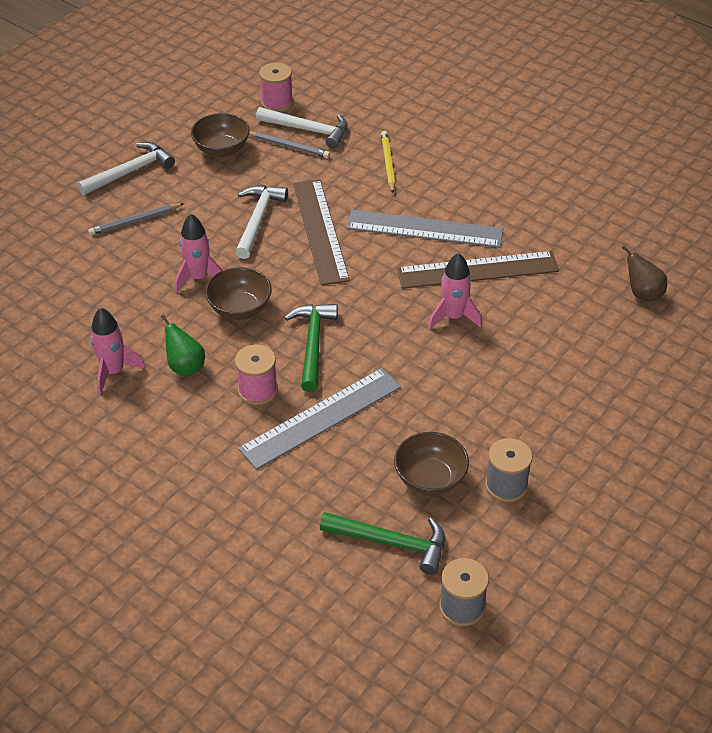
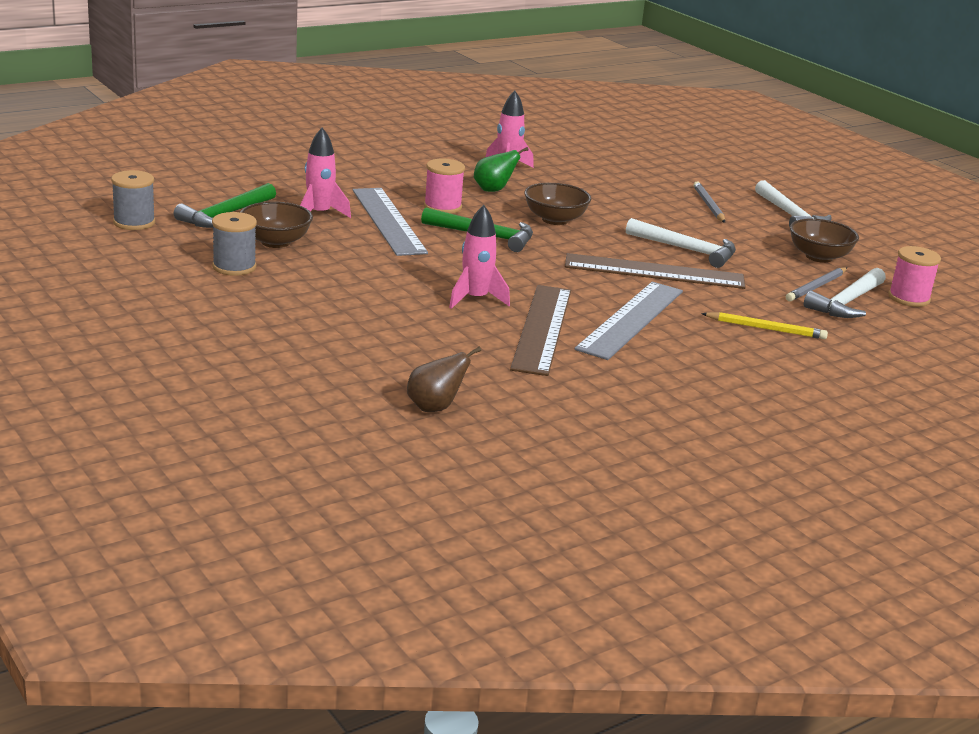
camera: 105 degrees right, 20 degrees down
pink rocket [175,214,223,293] -> pink rocket moved to [300,128,351,218]

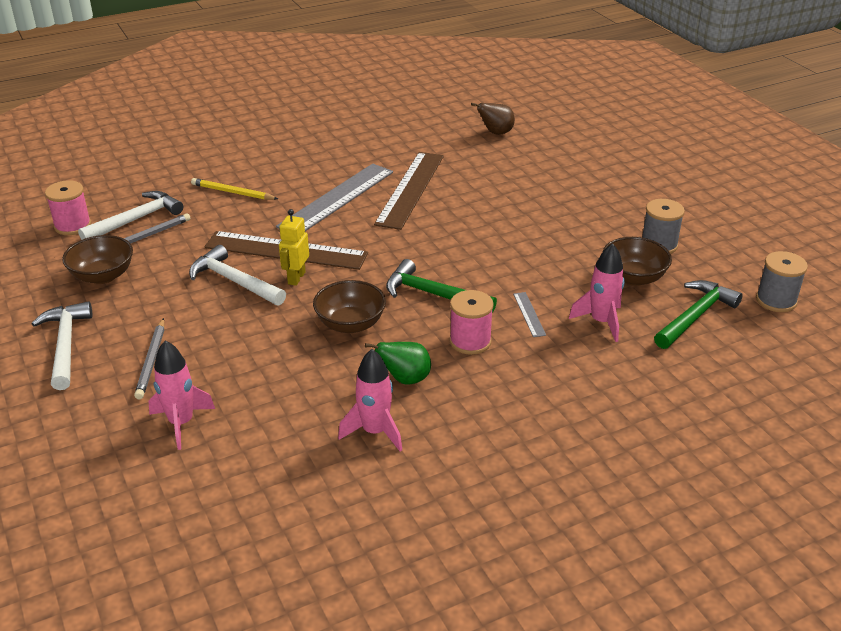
camera: 170 degrees left, 10 degrees up
grey ruler [353,188,428,256] -> grey ruler [513,292,546,337], size x0.41
pink rocket [449,205,510,309] -> pink rocket moved to [148,340,215,450]
none -> yellow robot [279,209,309,286]

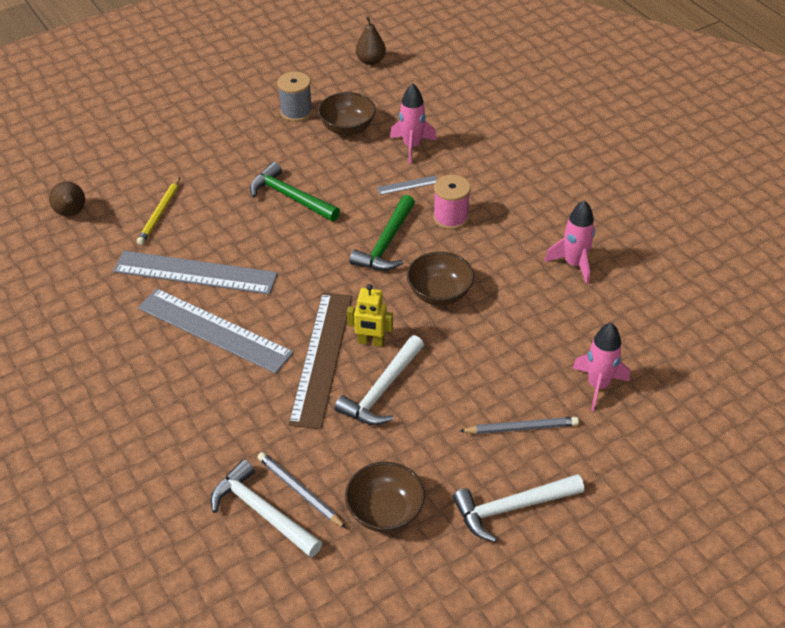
camera: 95 degrees left, 10 degrees up
pink spool [45,180,91,235] -> none
yellow pencil [191,178,278,200] -> yellow pencil moved to [137,177,180,245]
green pear [365,342,431,385] -> none
brown ruler [374,152,444,230] -> grey ruler [113,251,278,294]
green hammer [654,280,743,349] -> green hammer moved to [250,162,340,221]
grey spool [756,251,808,312] -> brown pear [356,16,386,65]

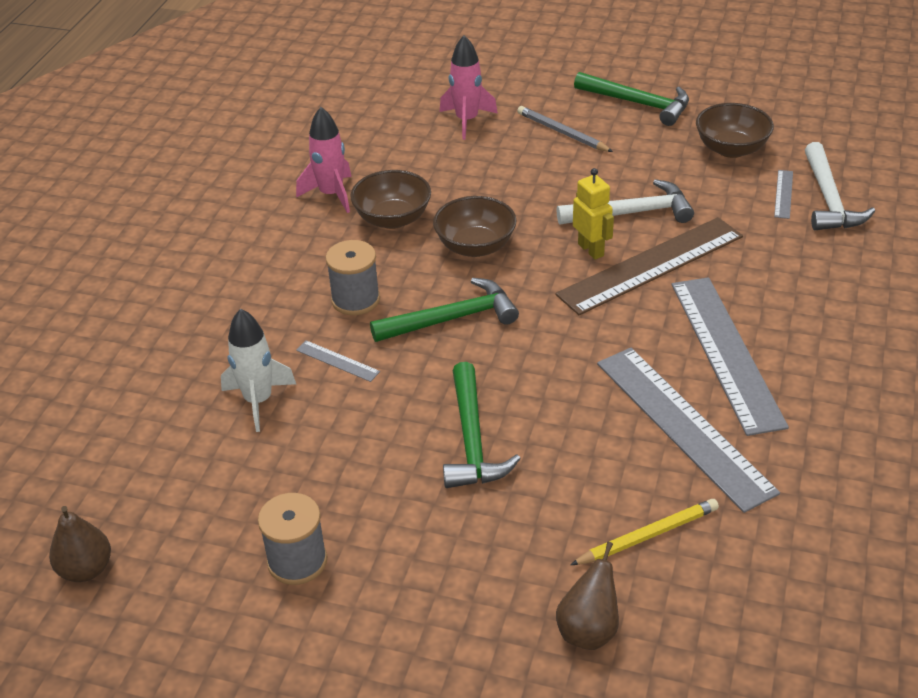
camera: 130 degrees left, 5 degrees down
brown pear [49,181,85,216] -> brown pear moved to [556,542,619,650]
grey pencil [257,452,347,529] -> grey ruler [774,170,793,219]
brown bowl [318,92,376,135] -> brown bowl moved to [350,170,431,229]
pink rocket [390,83,437,164] -> white rocket [221,308,296,432]
pink spool [433,175,470,230] -> grey spool [326,240,380,315]
white hammer [453,474,584,542] -> green hammer [574,72,689,126]

